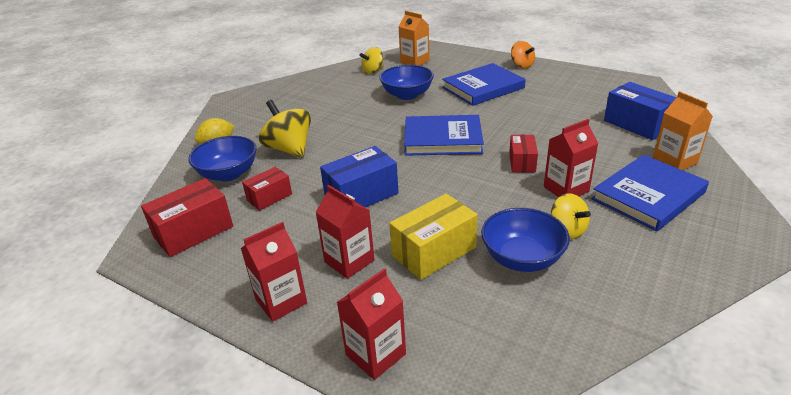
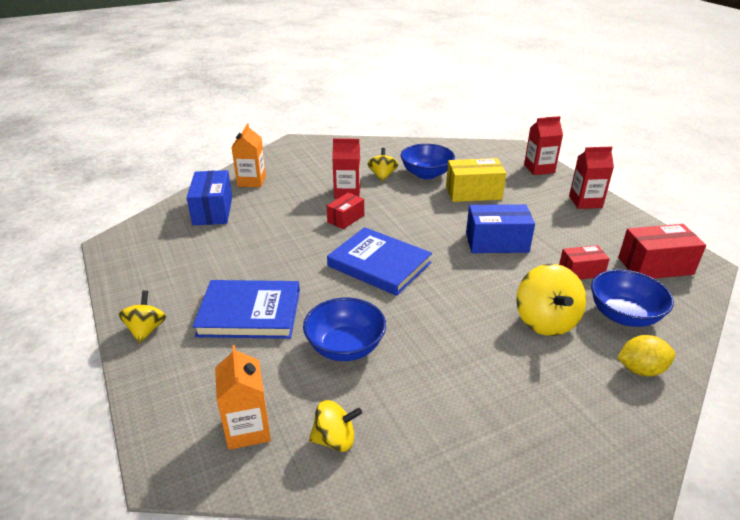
camera: 150 degrees left, 0 degrees up
red carton [316,185,374,279] -> none
orange spinning top [511,41,535,68] -> yellow spinning top [119,290,166,344]
blue book [591,155,709,231] -> none

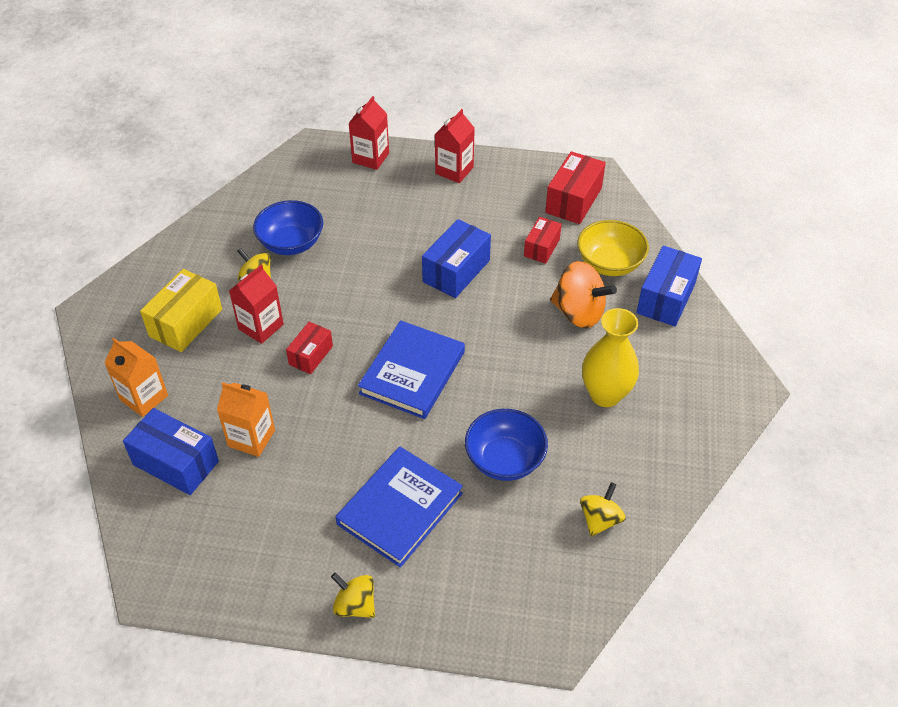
camera: 55 degrees left, 15 degrees up
orange carton [215,345,271,450] -> orange carton moved to [217,382,275,457]
red box [327,193,364,229] -> red box turned 45 degrees clockwise [286,322,333,374]
blue book [327,227,432,296] -> blue book turned 45 degrees counterclockwise [358,320,465,419]
yellow box [446,158,506,202] -> yellow box moved to [140,269,222,352]
yellow spinning top [516,264,586,336] -> orange spinning top [550,261,617,328]
blue bowl [591,270,674,327] -> yellow bowl [577,220,649,276]
yellow lemon [617,335,675,377] -> blue box [636,246,702,327]
none -> yellow vase [582,308,639,407]

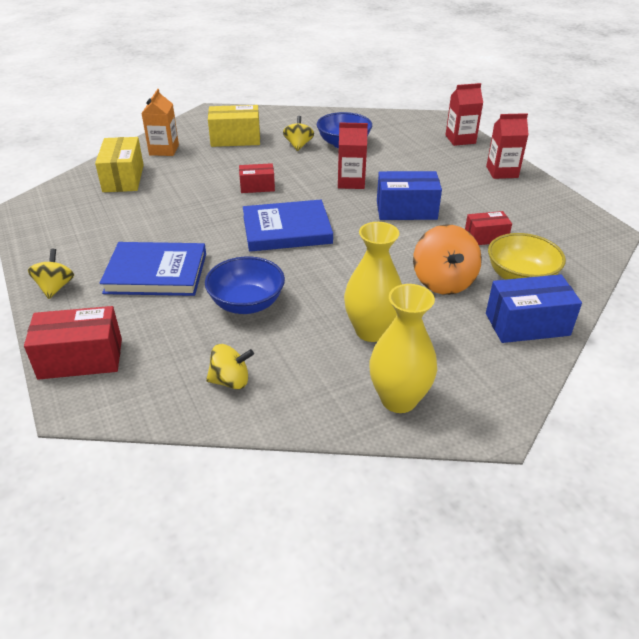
camera: 55 degrees right, 10 degrees down
blue box [123,408,219,495] -> yellow box [95,137,144,192]
orange carton [217,382,275,457] -> none
red carton [229,265,284,344] -> red carton moved to [338,122,368,189]
red box [545,151,606,224] -> red box moved to [24,306,122,380]
none -> yellow vase [369,284,437,413]

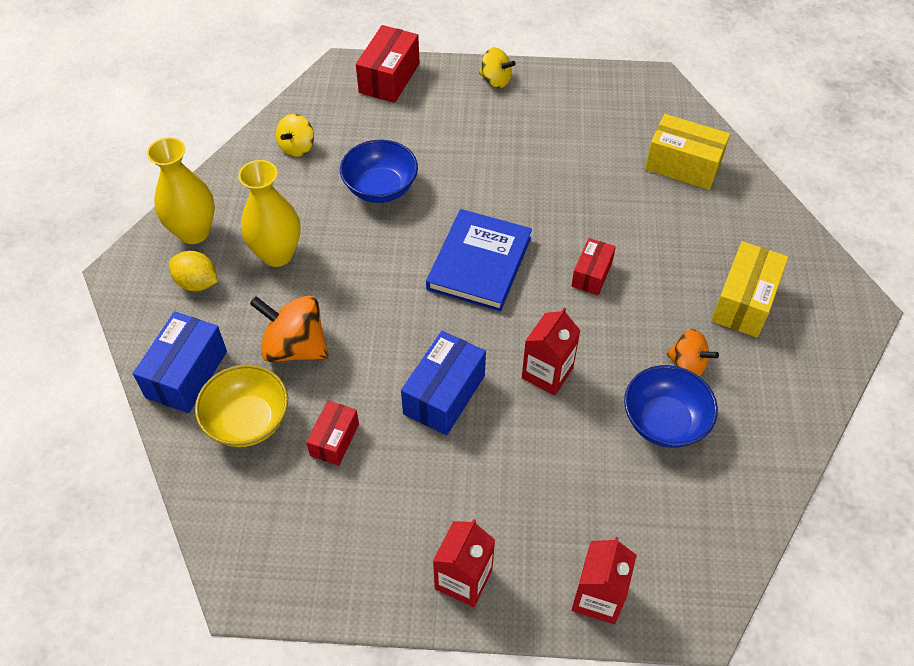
camera: 120 degrees right, 15 degrees up
blue book [100,242,206,296] -> none
orange carton [141,89,179,156] -> none
yellow spinning top [283,116,314,151] -> orange spinning top [667,329,719,376]
none -> yellow lemon [169,251,218,291]

